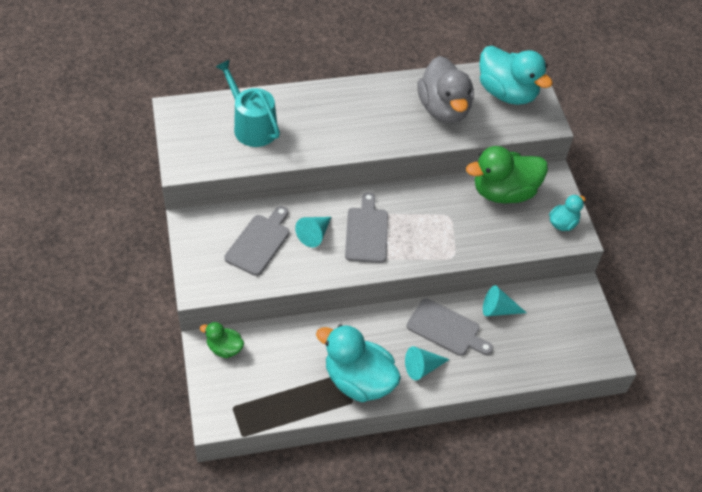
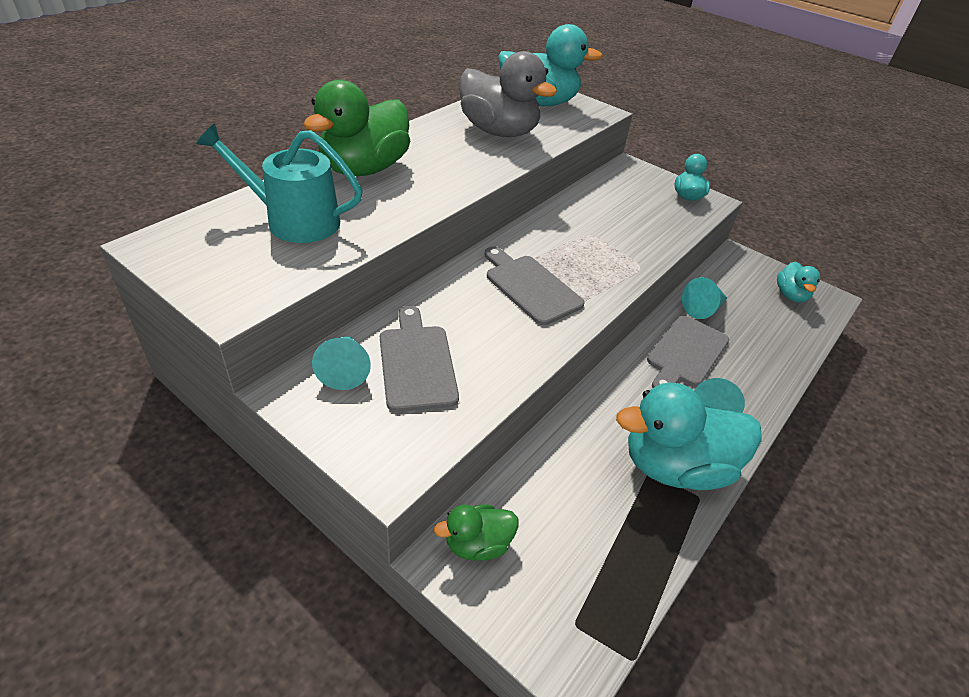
camera: 40 degrees left, 10 degrees down
turquoise cone [295,217,331,248] -> turquoise cone moved to [312,336,371,390]
grey cutting board [407,298,493,356] -> grey cutting board turned 135 degrees clockwise [647,316,729,388]
green duck [466,146,548,204] -> green duck moved to [303,80,410,176]
none -> turquoise duck [777,262,820,302]

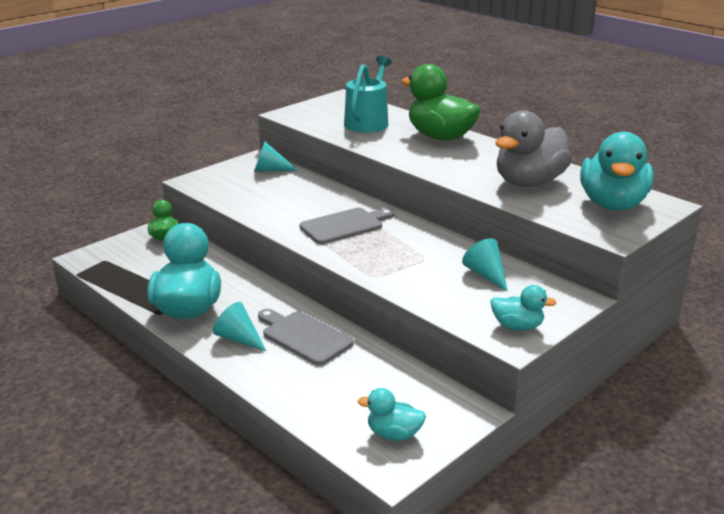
camera: 100 degrees right, 15 degrees down
grey cutting board [380,306,459,412] -> none
turquoise cone [682,277,727,319] -> turquoise cone moved to [462,238,508,292]

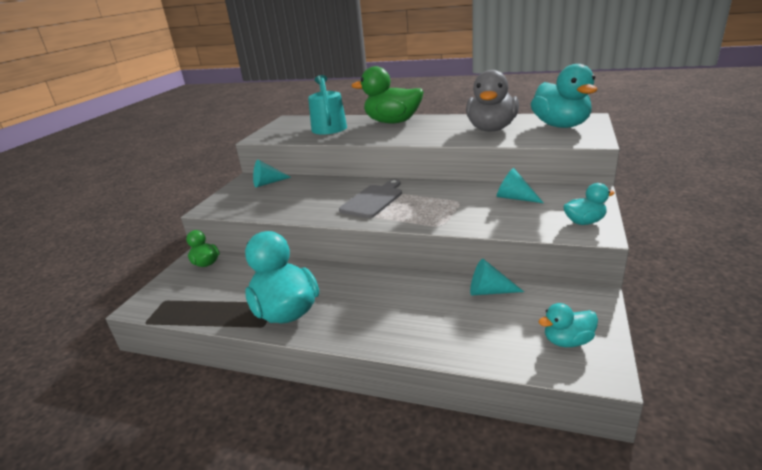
camera: 25 degrees left, 0 degrees up
turquoise cone [213,302,266,351] -> turquoise cone moved to [470,259,524,295]
grey cutting board [258,309,354,365] -> none

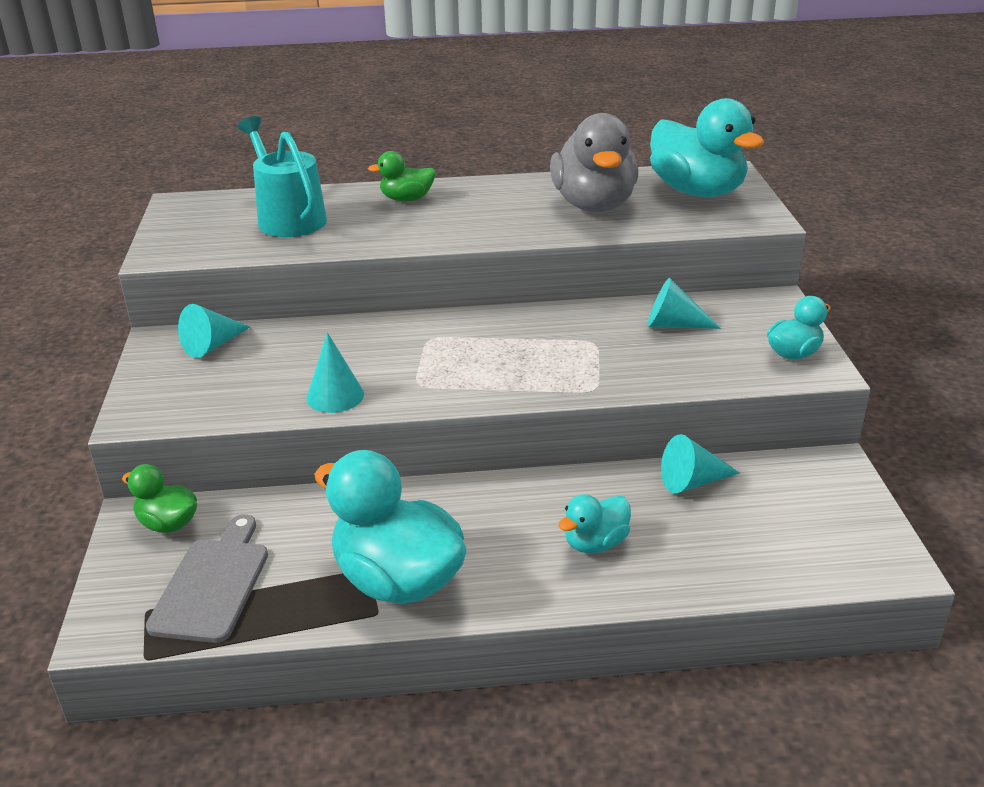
camera: 25 degrees left, 5 degrees up
grey cutting board [339,179,402,218] -> grey cutting board moved to [146,514,268,643]
green duck [351,66,424,124] -> green duck [368,151,436,201], size x0.51
turquoise duck [538,303,598,347] -> turquoise duck moved to [558,494,631,553]
none -> turquoise cone [306,333,364,413]

